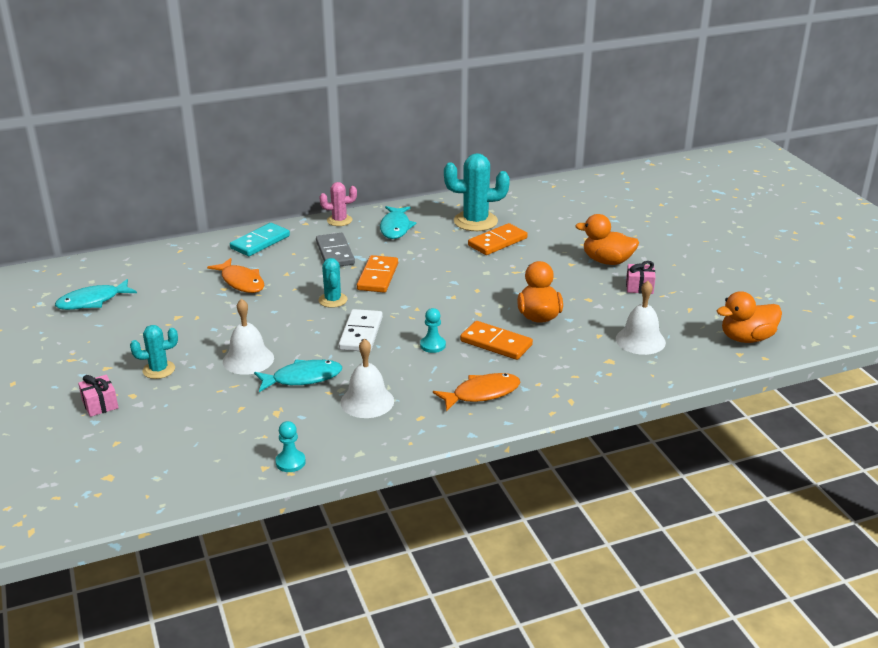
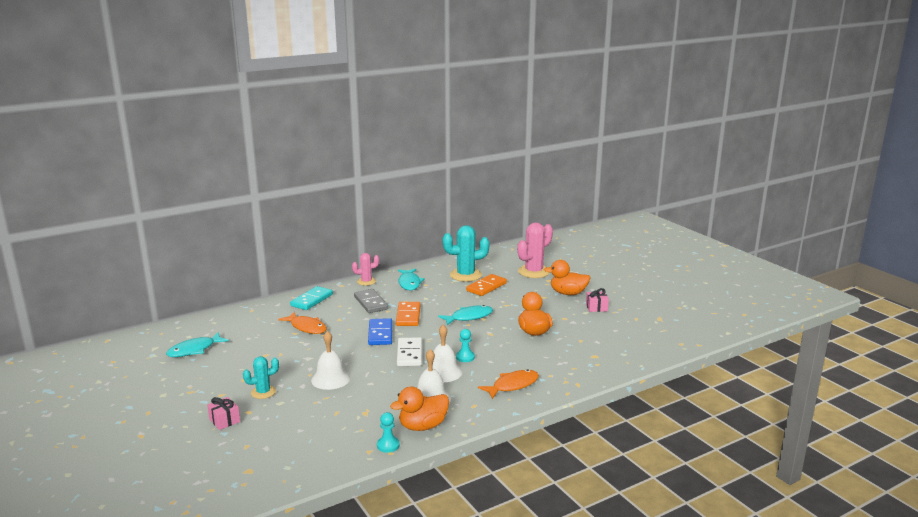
camera: 10 degrees left, 10 degrees down
turquoise fish [254,359,342,392] -> turquoise fish moved to [438,305,493,325]
turquoise cactus [319,258,347,308] -> blue domino [368,318,392,345]
orange domino [460,321,533,360] -> none
white bell [616,281,666,355] -> white bell moved to [425,325,463,382]
orange duck [717,291,782,343] -> orange duck moved to [390,387,449,431]
none -> pink cactus [517,222,553,278]

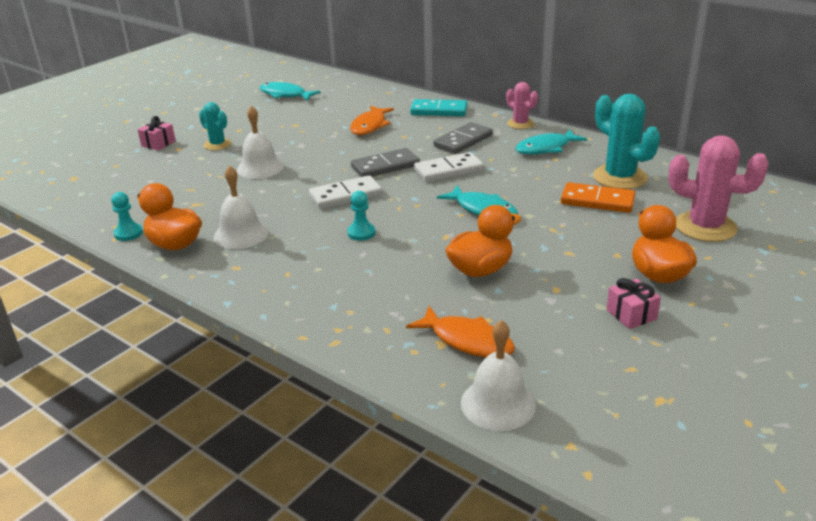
camera: 70 degrees right, 10 degrees up
blue domino [368,318,392,345] -> grey domino [351,148,420,177]
orange domino [396,302,420,326] -> white domino [414,152,484,182]
white bell [425,325,463,382] -> white bell moved to [461,320,536,431]
orange fish [478,370,539,399] -> orange fish moved to [406,306,515,358]

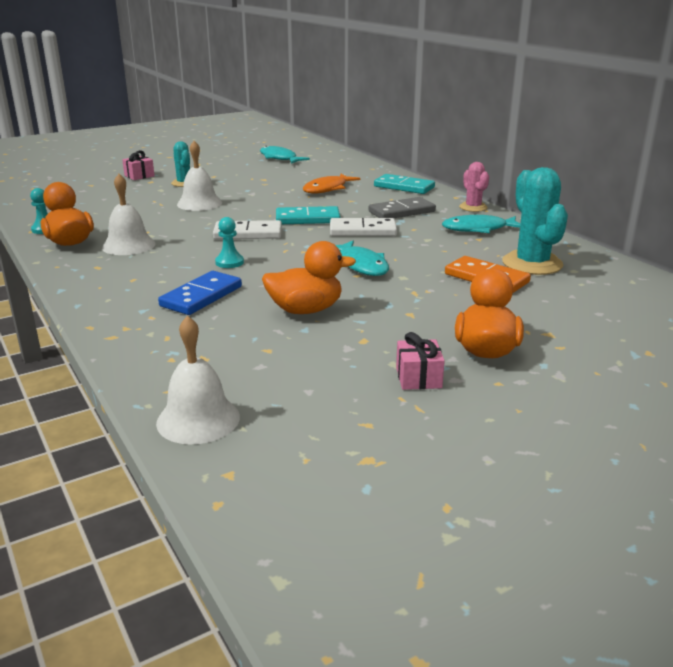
camera: 20 degrees right, 5 degrees down
grey domino [351,148,420,177] -> turquoise domino [276,206,340,224]
orange fish [406,306,515,358] -> none
pink cactus [668,136,769,242] -> none
none -> blue domino [158,271,242,315]

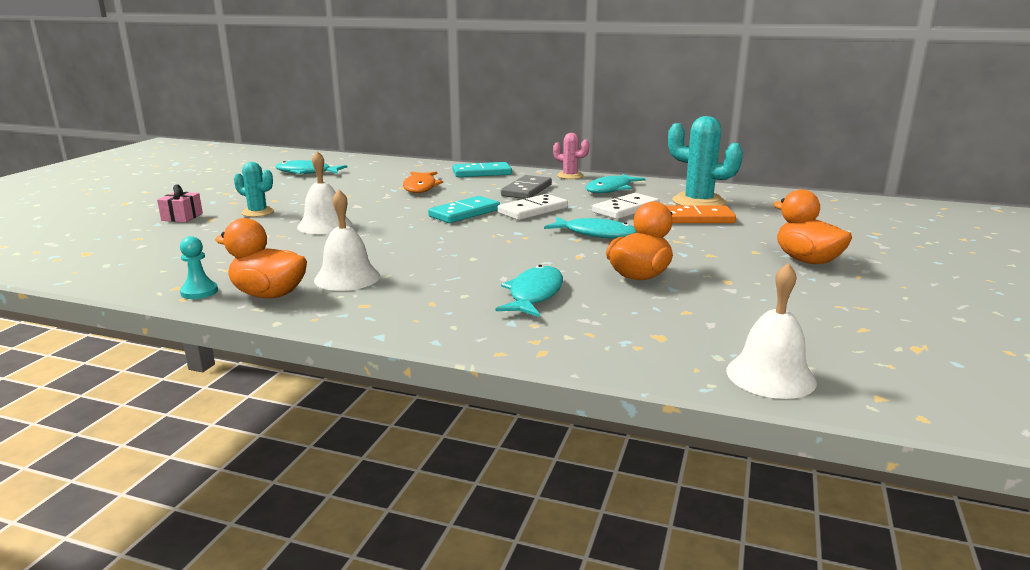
camera: 40 degrees left, 5 degrees down
blue domino [158,271,242,315] -> turquoise fish [495,265,563,317]
white domino [213,220,282,239] -> white domino moved to [592,193,660,219]
turquoise pawn [215,217,244,268] -> none
pink gift [396,332,445,390] -> none

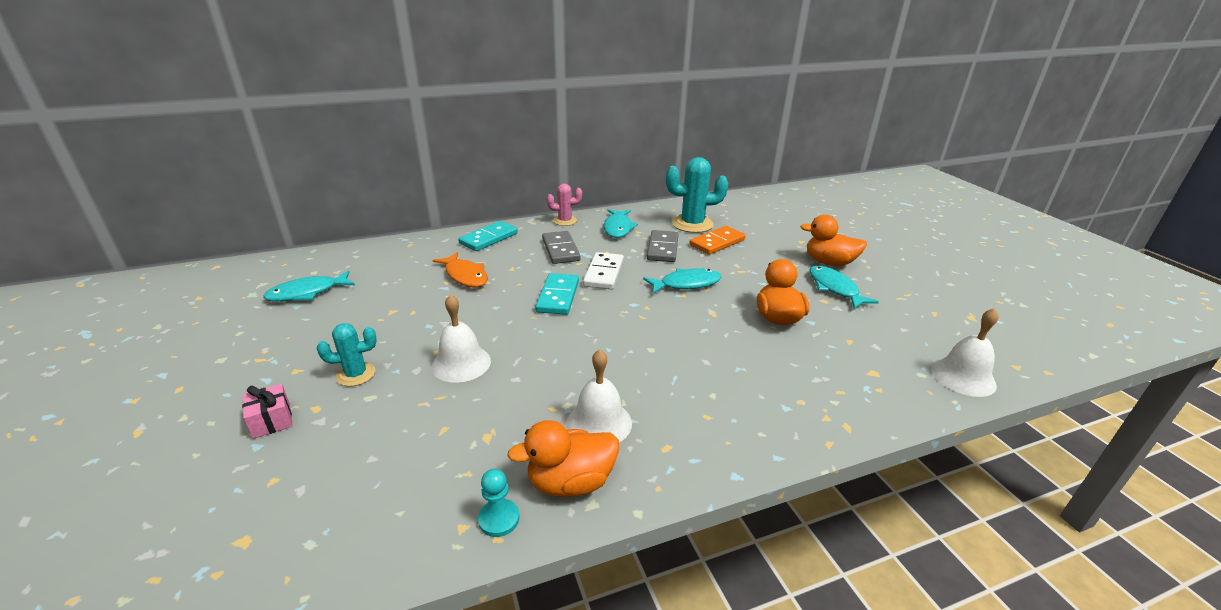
camera: 40 degrees left, 10 degrees up
turquoise fish [495,265,563,317] -> turquoise fish moved to [809,265,879,309]
white domino [592,193,660,219] -> grey domino [647,230,678,262]

